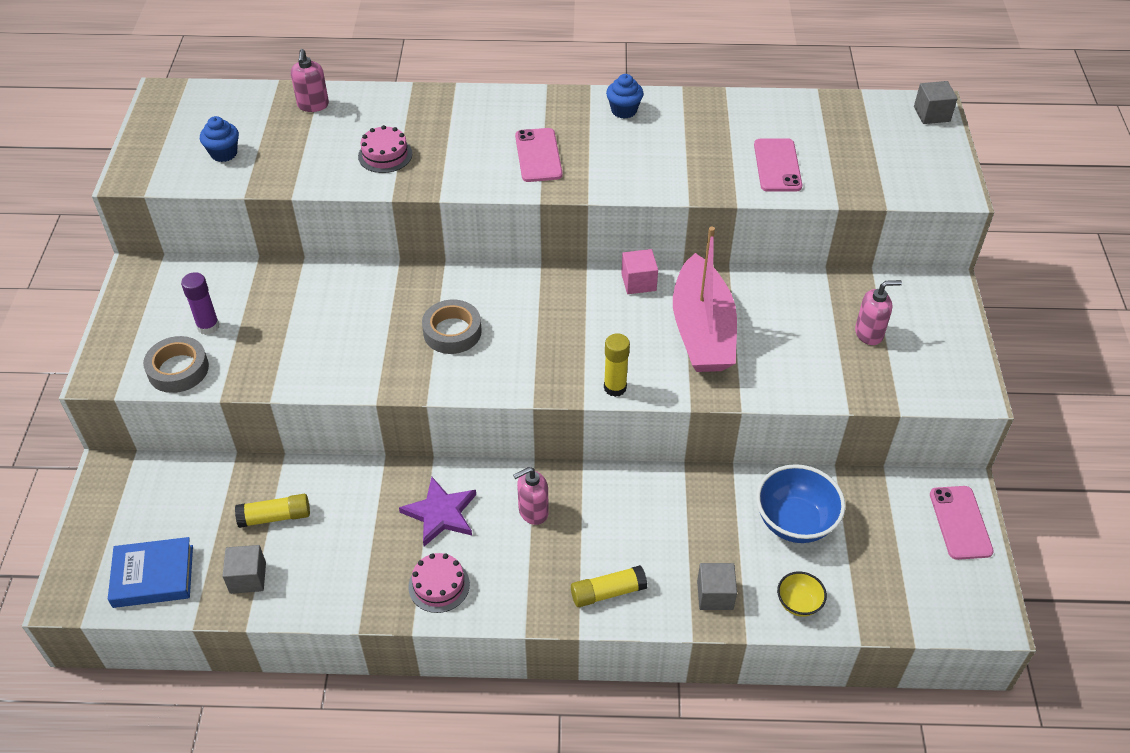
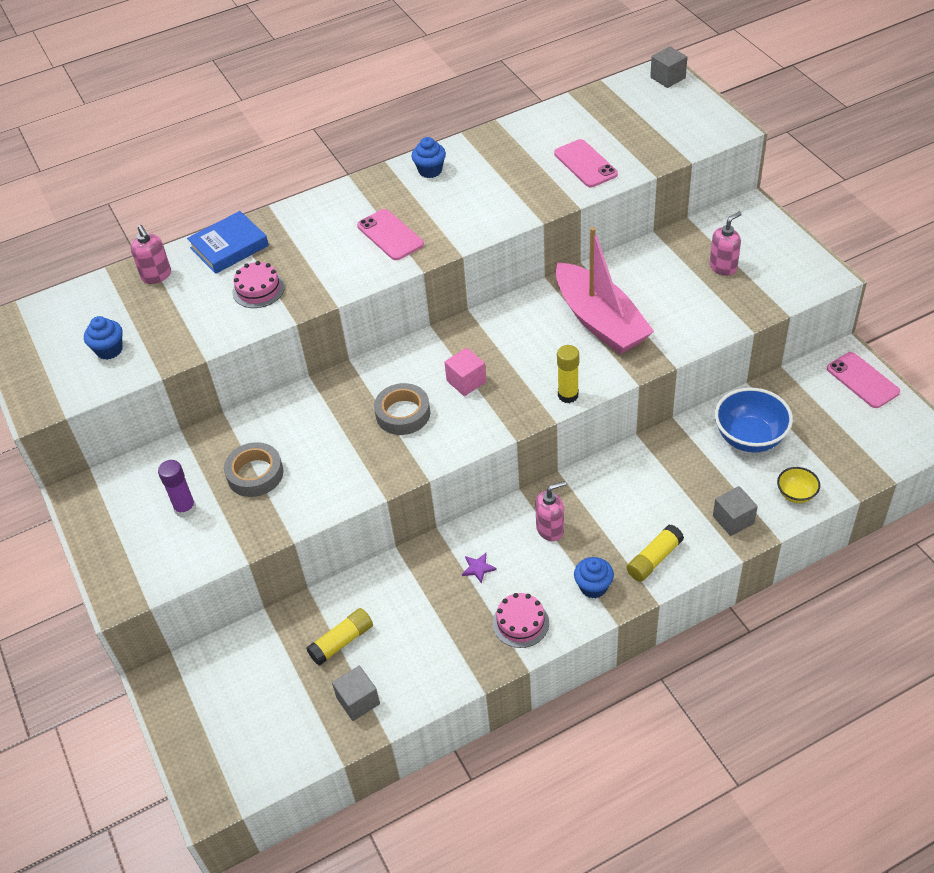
camera: 25 degrees left, 0 degrees up
blue book [108,537,193,608] -> blue book moved to [187,211,269,274]
grey tape [143,336,209,393] -> grey tape moved to [224,442,284,497]
purple star [399,477,476,547] -> purple star [462,553,497,584], size x0.48
pink soap dispenser [513,467,549,525] -> pink soap dispenser turned 150 degrees counterclockwise [535,481,566,541]
pink cube [621,249,658,294] -> pink cube moved to [444,348,486,396]
none -> blue cupcake [574,557,614,598]

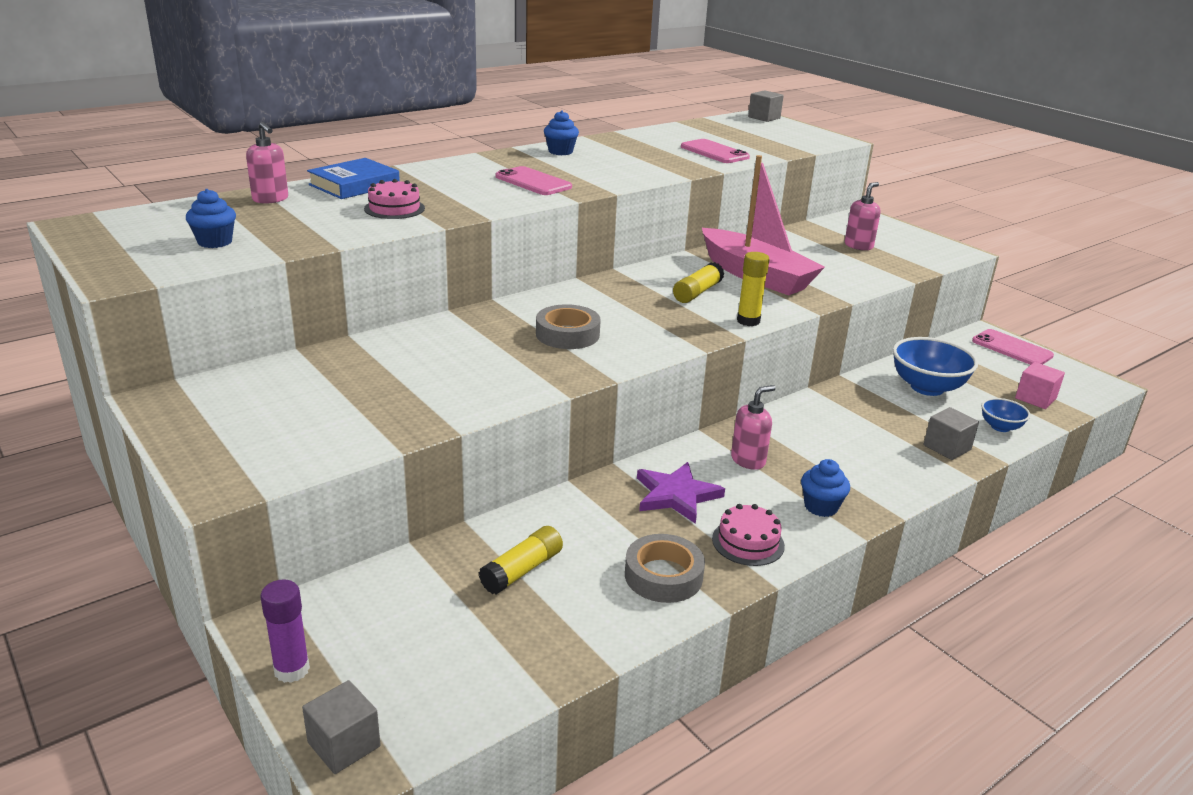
camera: 15 degrees left, 20 degrees down
purple glue stick [158,460,196,518] -> purple glue stick moved to [260,579,310,683]
grey tape [224,442,284,497] -> grey tape moved to [625,534,705,603]
grey cube [332,666,380,721] -> grey cube moved to [302,680,381,774]
pink cube [444,348,486,396] -> pink cube moved to [1015,362,1065,409]
purple star [462,553,497,584] -> purple star [637,462,725,524], size x2.10
yellow glue stick [627,524,684,582] -> yellow glue stick moved to [673,262,724,303]
yellow bowl [777,467,820,503] -> blue bowl [981,398,1030,432]

